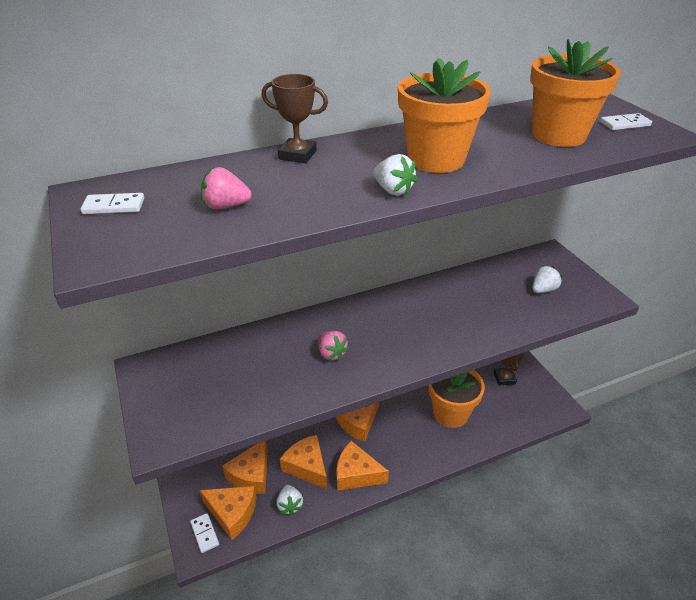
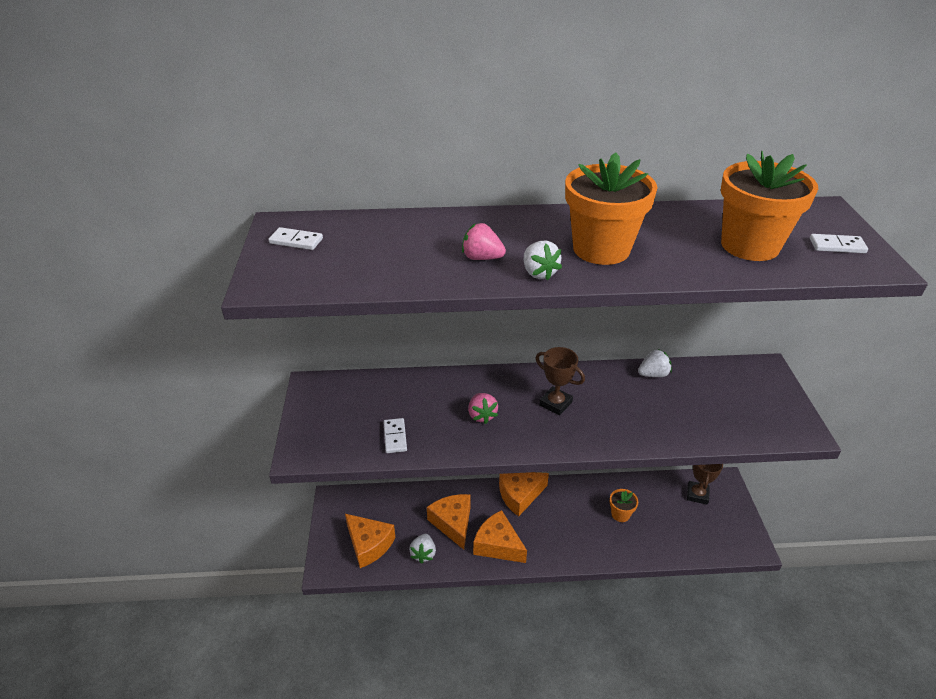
camera: 20 degrees right, 0 degrees up
white domino [190,513,219,553] -> white domino moved to [383,418,407,453]
pink strawberry [201,167,252,209] -> pink strawberry moved to [462,223,506,260]
orange cheese [222,441,268,494] -> none
brown trophy [261,74,328,163] -> brown trophy moved to [536,347,585,415]
orange flower pot [428,370,485,428] -> orange flower pot [610,489,638,522], size x0.48
white strawberry [532,265,562,293] -> white strawberry moved to [638,349,672,377]

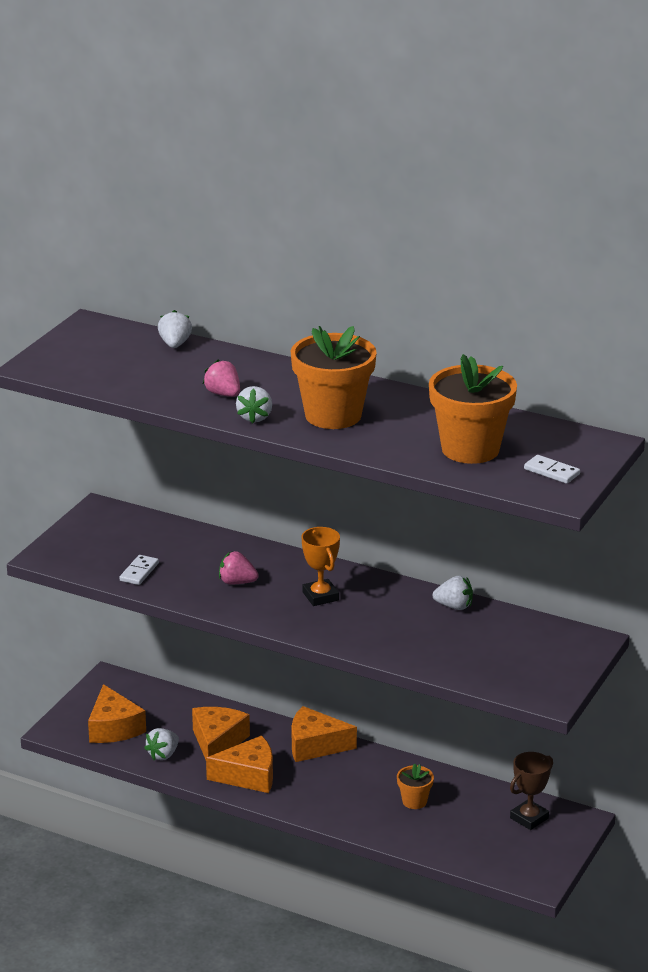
camera: 30 degrees right, 10 degrees down
white domino [268,227,323,250] -> none
pink strawberry [468,393,498,424] -> pink strawberry turned 90 degrees clockwise [219,551,259,584]
orange cheese [473,510,527,563] -> orange cheese turned 105 degrees clockwise [206,736,273,793]
brown trophy [536,347,585,415] -> orange trophy [301,527,340,606]
none -> white strawberry [158,310,192,348]

